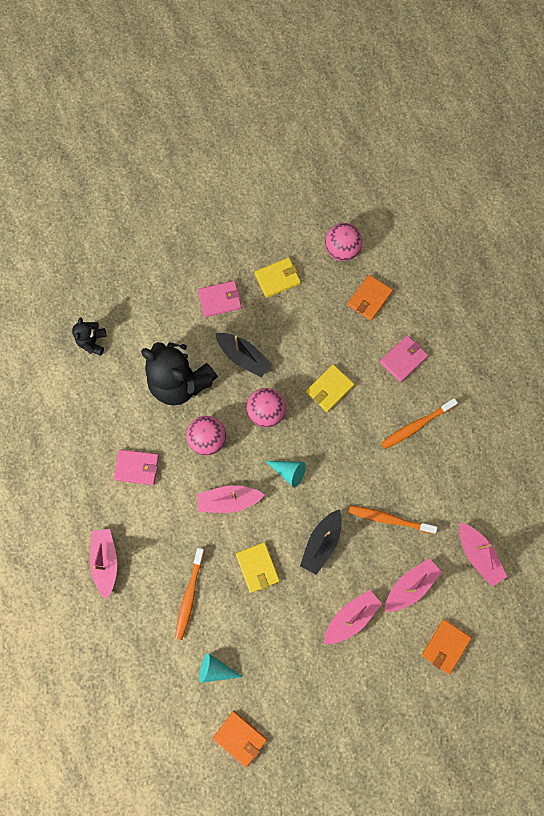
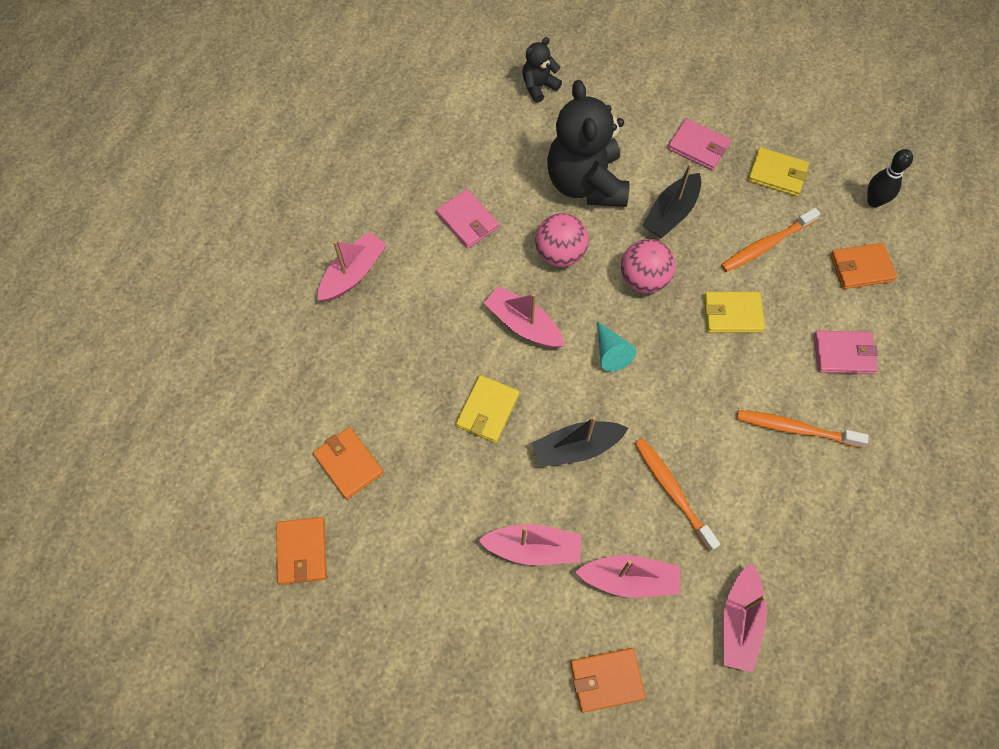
camera: 45 degrees right, 10 degrees down
orange toothbrush [175,548,205,640] -> orange toothbrush moved to [721,208,820,272]
turquoise cone [199,653,242,683] -> orange wallet [313,427,384,499]
black boat [215,333,272,378] -> black boat turned 45 degrees clockwise [642,163,701,238]
pink ball [325,223,362,261] -> black bowling pin [867,149,913,207]

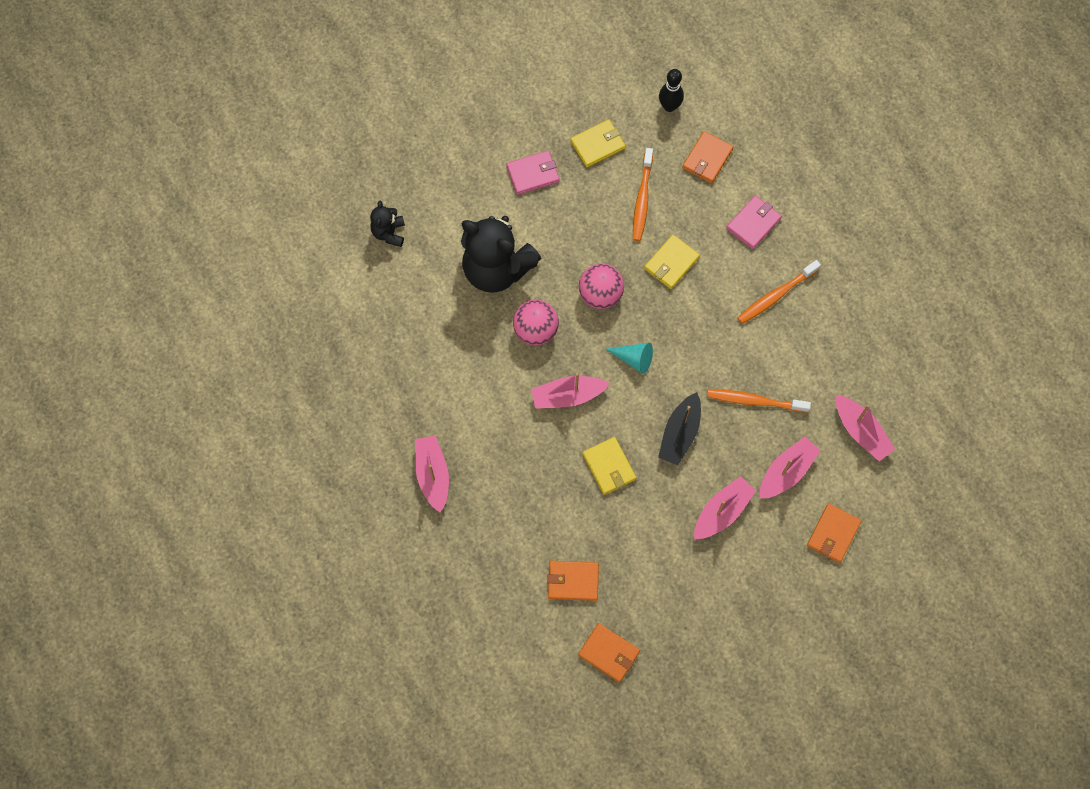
camera: 50 degrees left, 5 degrees up
pink wallet [436,189,499,248] -> none
black boat [642,163,701,238] -> none

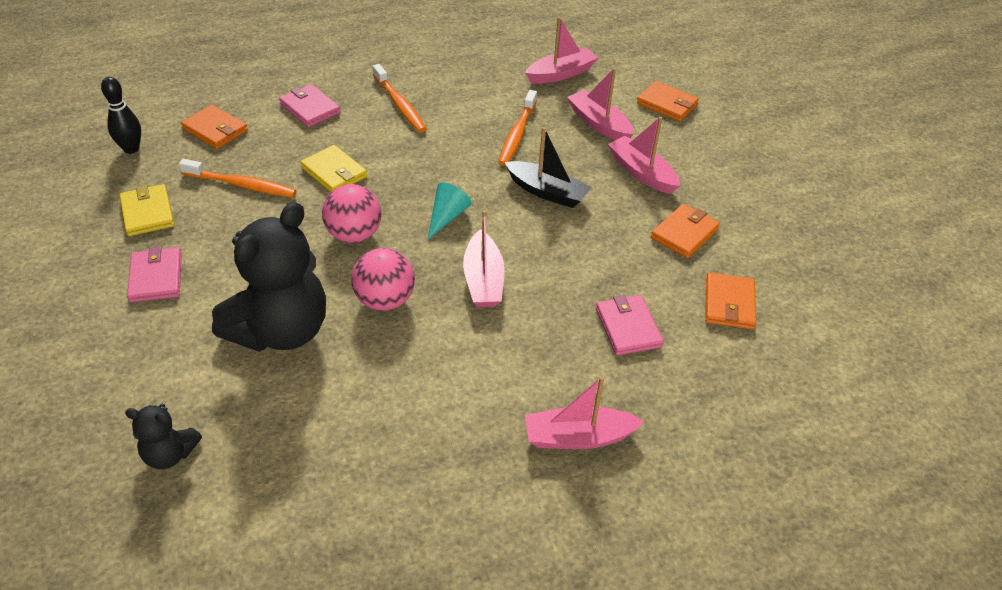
camera: 85 degrees left, 25 degrees down
orange wallet [578,623,640,682] -> orange wallet moved to [651,204,720,258]
yellow wallet [583,437,636,495] -> none
none -> pink wallet [596,295,664,355]

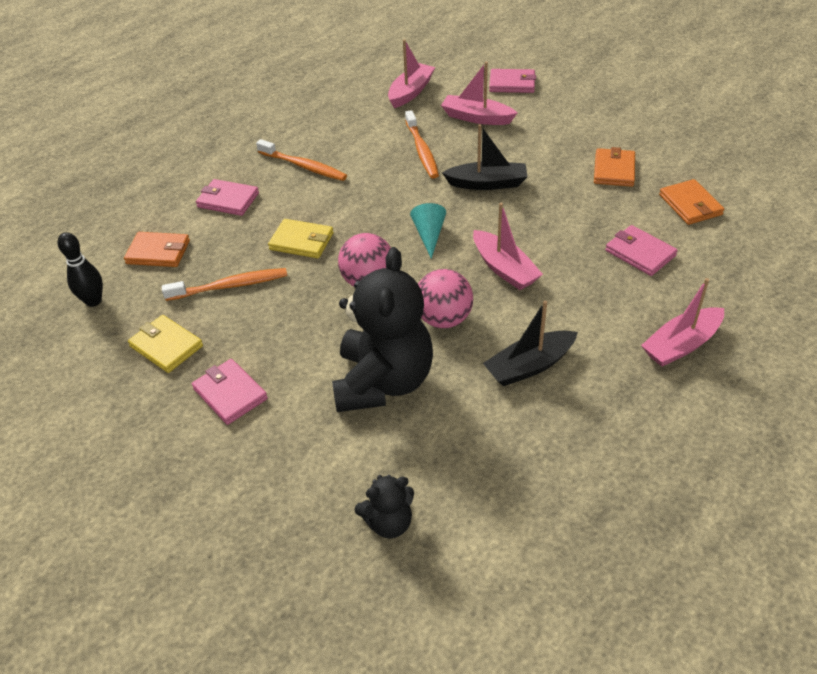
camera: 25 degrees left, 0 degrees up
pink boat [608,117,680,194] -> none
orange wallet [637,81,699,121] -> pink wallet [489,69,536,93]
none -> black boat [483,301,578,386]

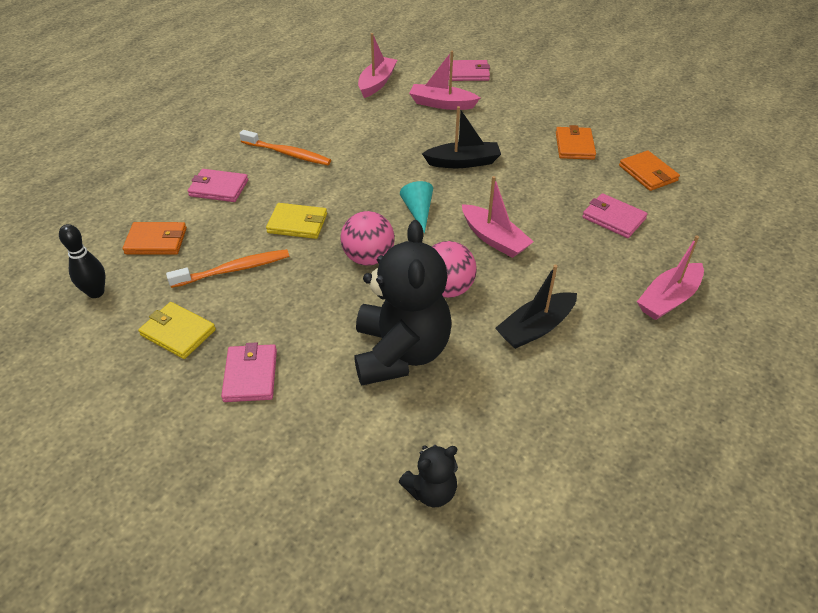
camera: 10 degrees left, 0 degrees up
pink wallet [192,359,268,425] -> pink wallet turned 45 degrees clockwise [221,342,277,402]
orange toothbrush [405,110,439,179] -> none

